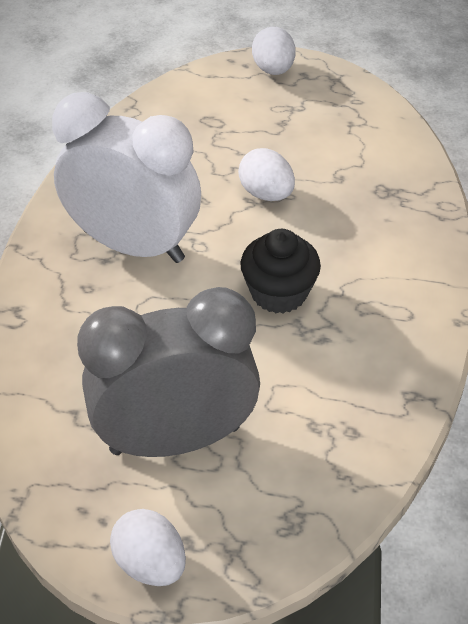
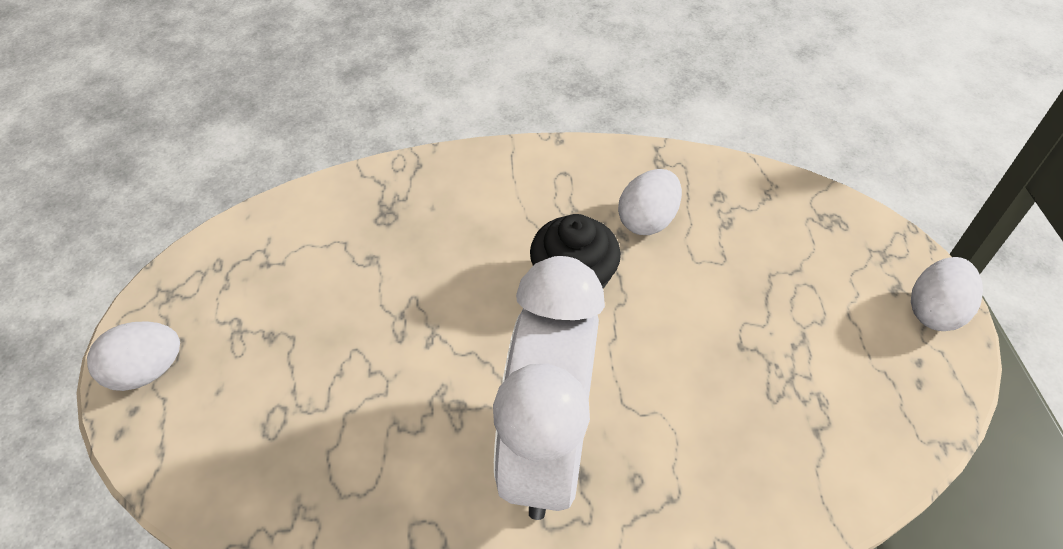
camera: 105 degrees left, 5 degrees up
grey clock [77,287,260,457] -> none
white egg [238,148,295,201] -> white egg moved to [618,169,682,235]

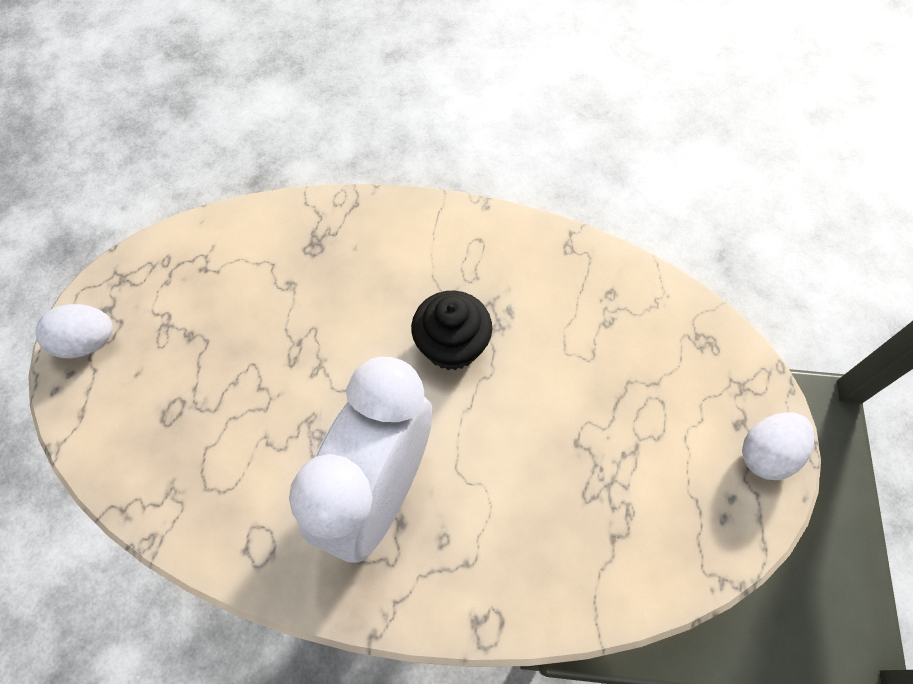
camera: 15 degrees right, 10 degrees up
white egg [618,169,682,235] -> none

